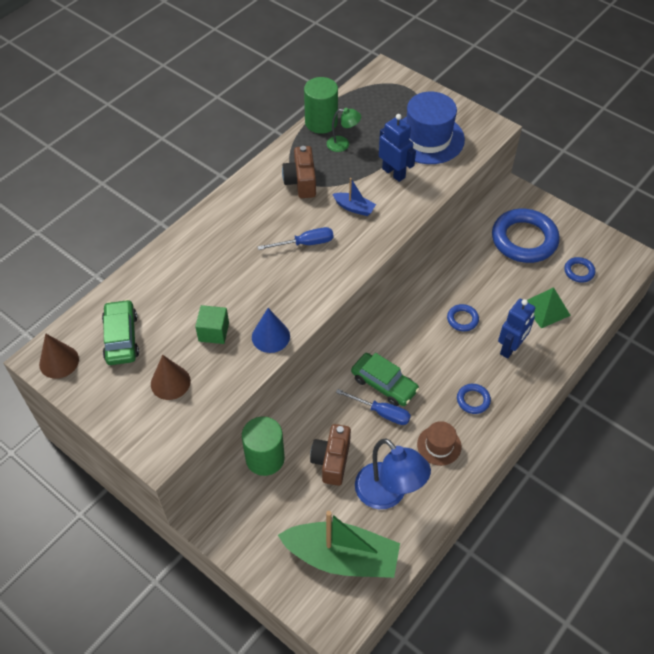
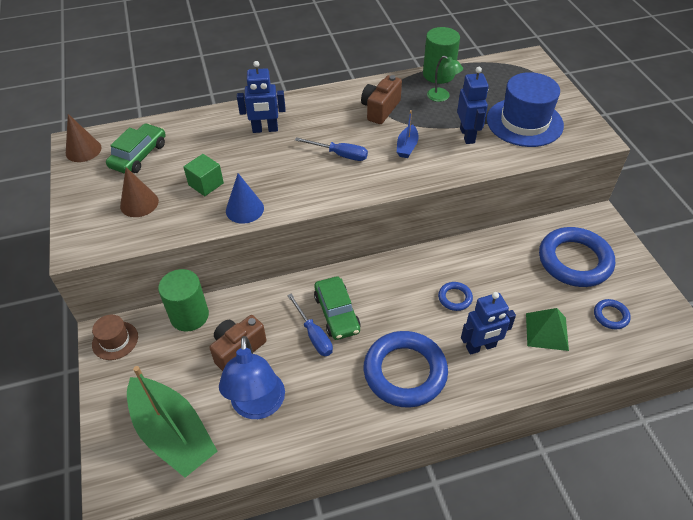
camera: 35 degrees right, 5 degrees down
blue boat [332,178,376,216] -> blue boat turned 45 degrees clockwise [397,110,419,158]
brown hat [417,421,461,466] -> brown hat moved to [92,315,138,360]
blue ring [457,384,491,414] -> blue ring [364,331,448,408], size x2.24
none -> blue robot [237,61,286,133]

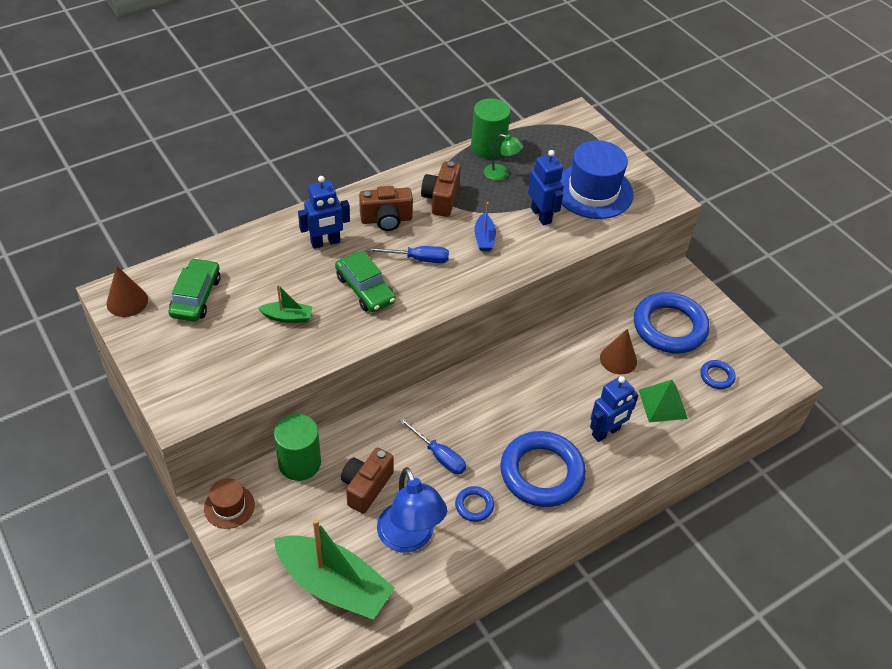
camera: 20 degrees left, 0 degrees up
brown cone [120,167,159,217] -> brown cone moved to [600,329,637,375]
green cube [183,154,224,196] -> green boat [258,284,313,323]
blue cone [226,173,264,224] -> none
green car [314,276,361,340] -> green car moved to [335,252,396,312]
blue ring [438,282,473,311] -> blue ring moved to [455,486,494,522]
none -> brown camera [359,186,413,231]

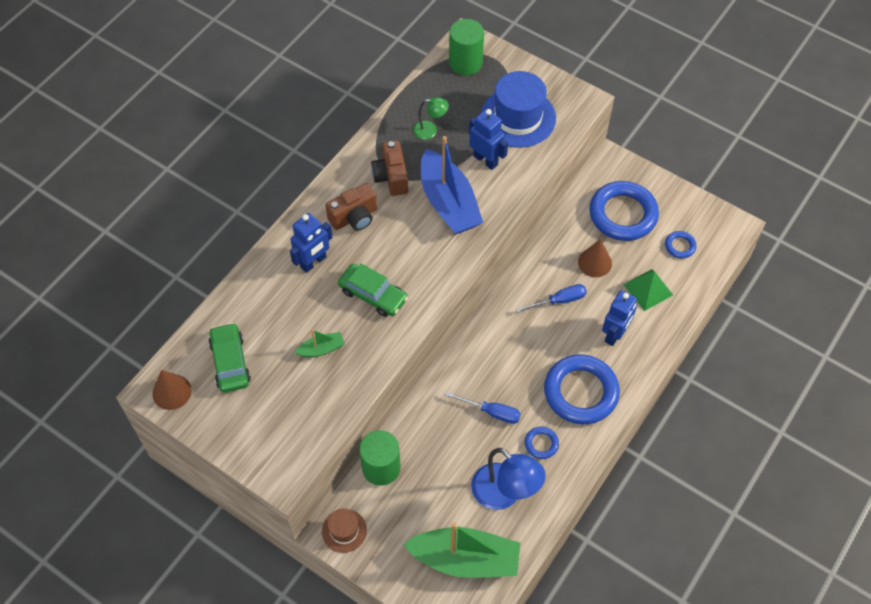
camera: 20 degrees left, 10 degrees up
brown camera [341,448,394,514] -> none
blue screwdriver [366,246,449,263] -> blue screwdriver moved to [516,284,587,313]
green cylinder [471,98,510,159] -> green cylinder moved to [449,19,484,75]
blue boat [474,202,496,251] -> blue boat [421,136,483,234], size x2.24

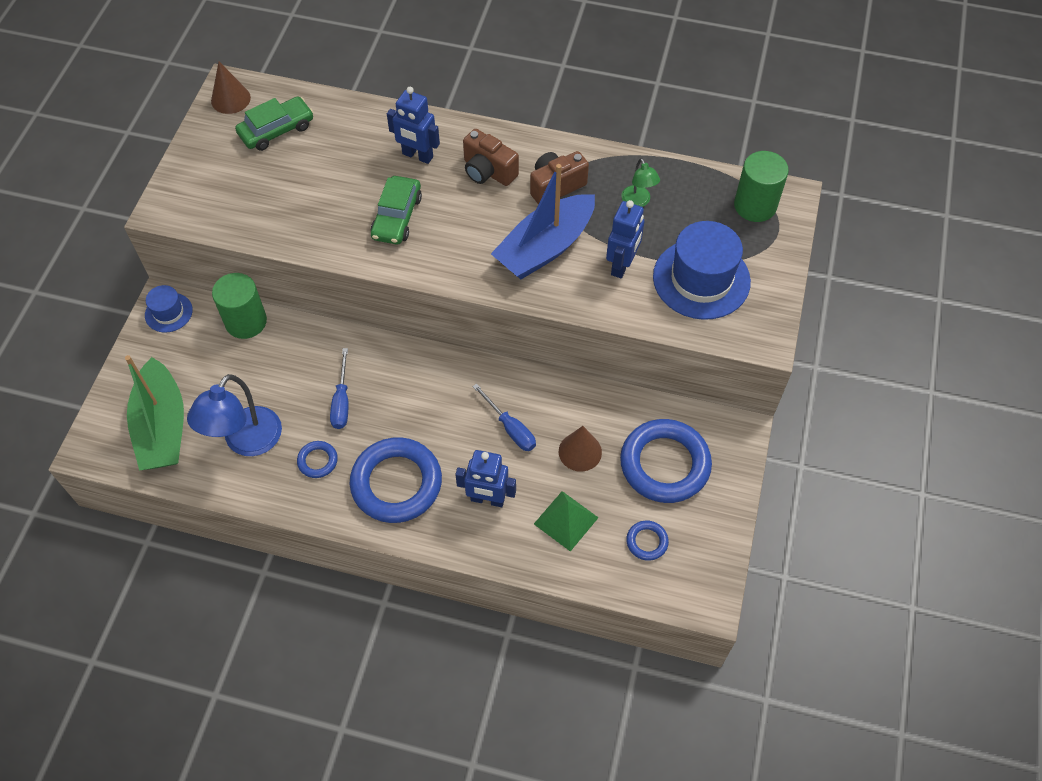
camera: 70 degrees right, 0 degrees up
green boat [295,329,345,357] -> none
brown hat [322,508,367,553] -> blue hat [145,285,193,333]

